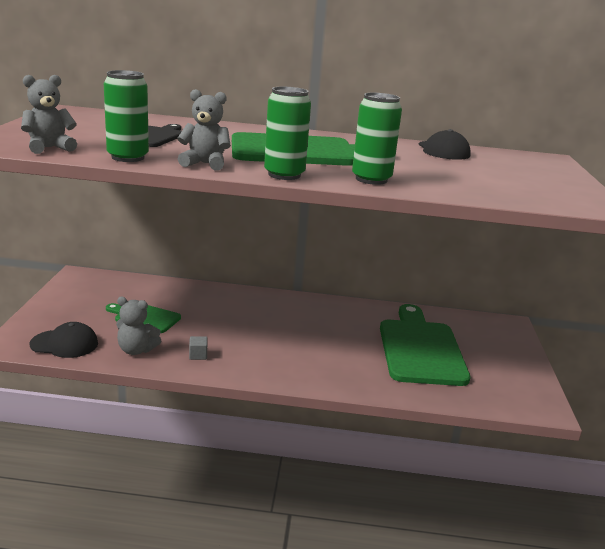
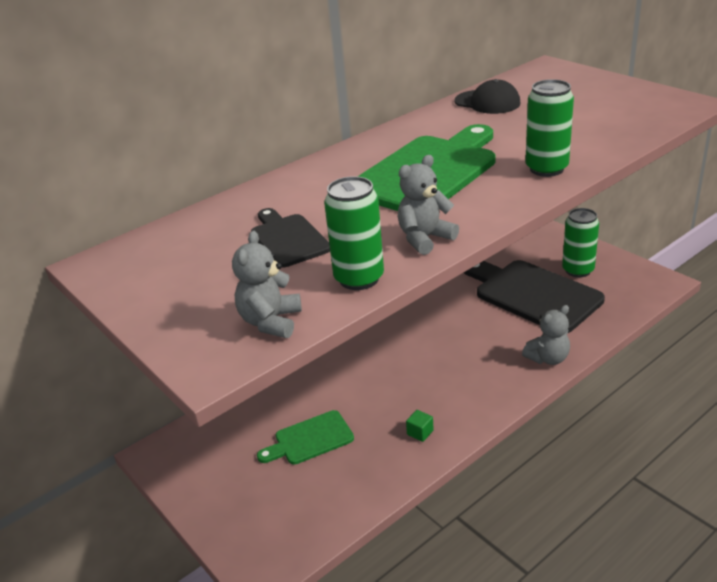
camera: 40 degrees left, 10 degrees up
black cap [30,322,98,358] -> none
grey teddy bear [116,297,161,355] -> grey teddy bear moved to [522,305,570,365]
grey cube [189,336,208,360] -> green cube [406,410,434,442]
green can [264,87,311,180] -> green can moved to [562,208,599,278]
green cutting board [380,304,471,386] -> black cutting board [464,260,605,333]

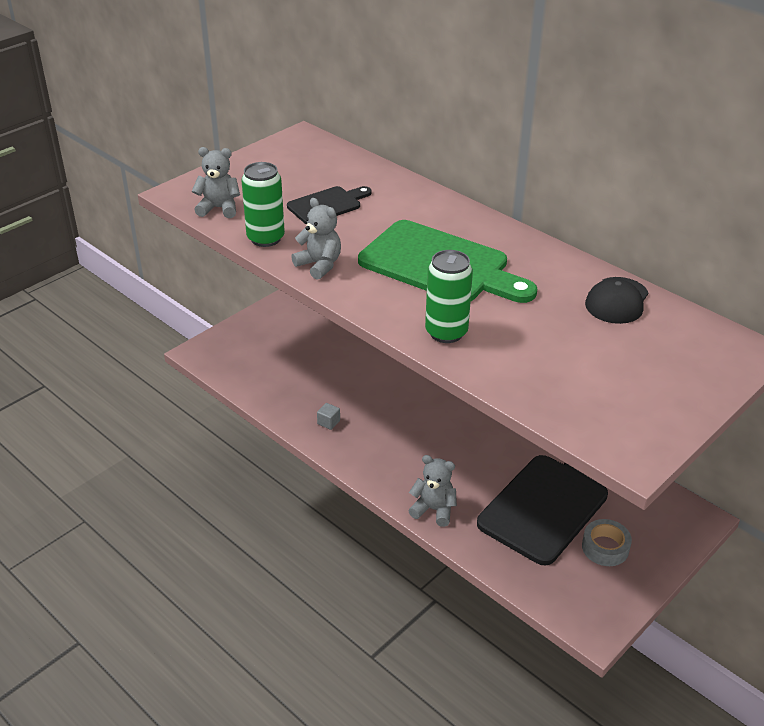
camera: 80 degrees right, 5 degrees up
green cutting board [257,410,354,465] -> none
green cube [406,410,434,442] -> grey cube [317,403,340,430]
grey teddy bear [522,305,570,365] -> grey teddy bear turned 150 degrees clockwise [408,455,457,527]
green can [562,208,599,278] -> grey tape [582,519,632,566]

